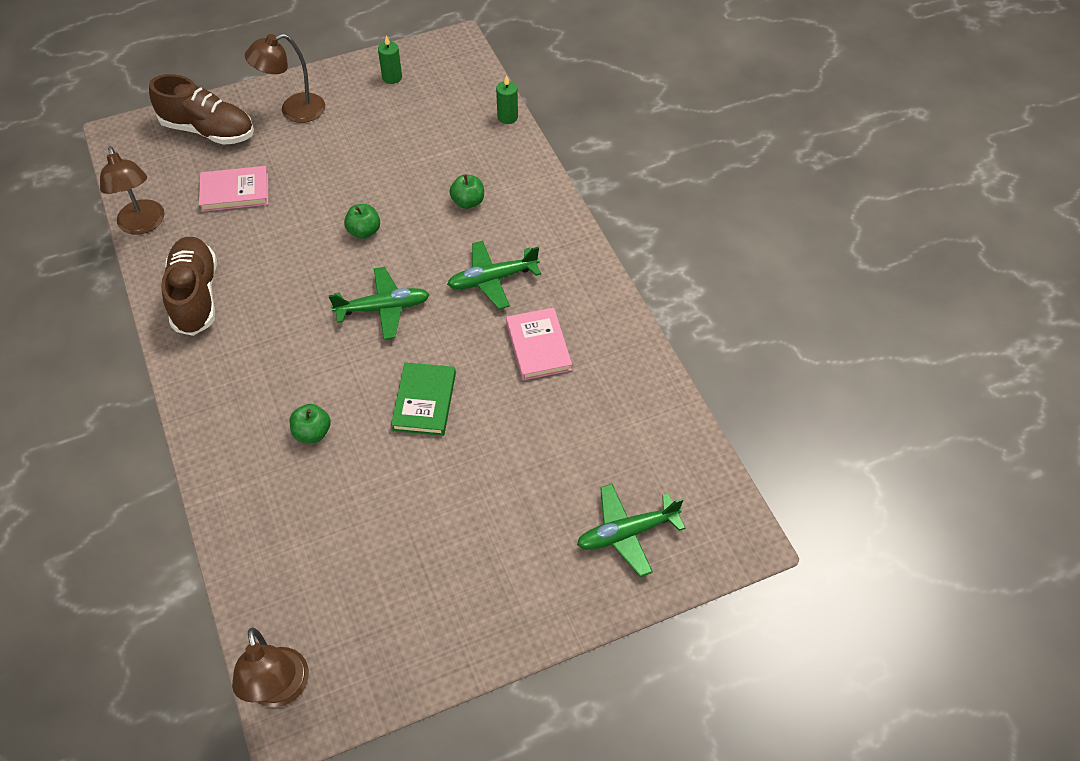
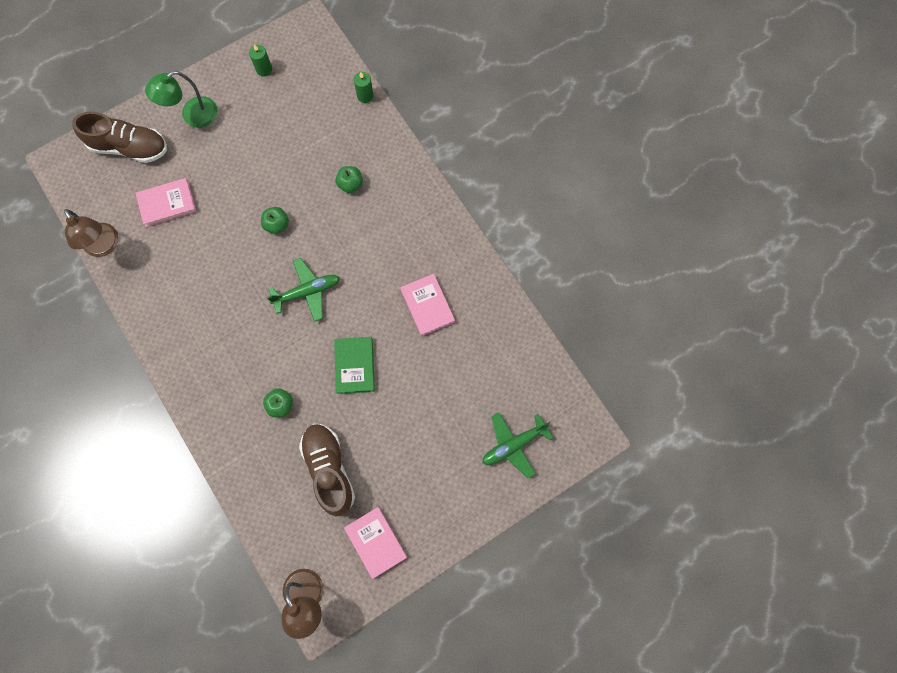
camera: 10 degrees left, 20 degrees up
brown shoe [161,237,217,336] -> brown shoe moved to [299,424,355,516]
brown lamp [245,34,325,123] -> green lamp [145,71,217,128]
green plane [447,241,541,309] -> none
none -> pink book [344,507,407,579]

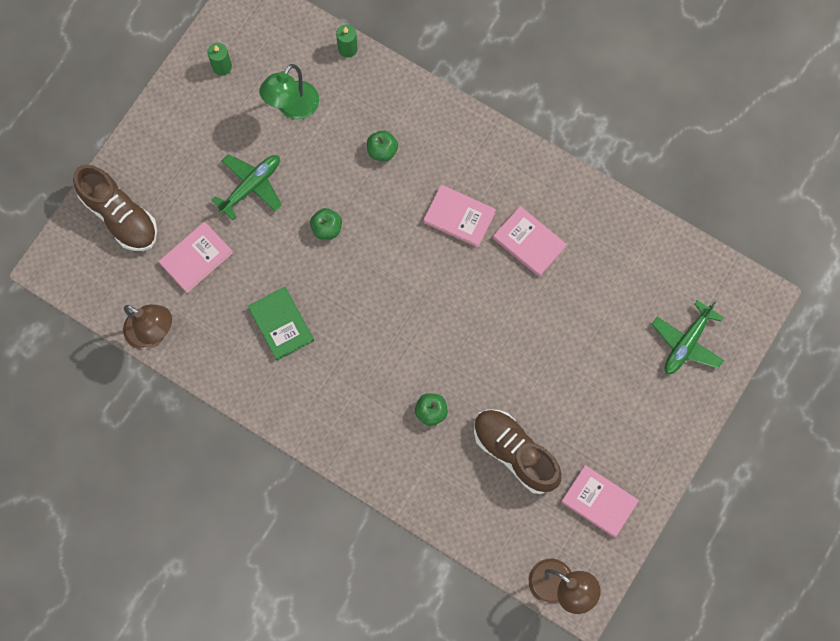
camera: 25 degrees left, 0 degrees up
brown shoe [72,112,167,163] -> brown shoe turned 60 degrees clockwise [73,165,157,251]
green lamp [145,71,217,128] -> green lamp moved to [259,64,319,120]
green plane [267,258,340,322] -> green plane moved to [211,154,282,220]
green book [334,337,375,394] -> green book moved to [248,287,314,361]
none -> pink book [423,185,496,248]

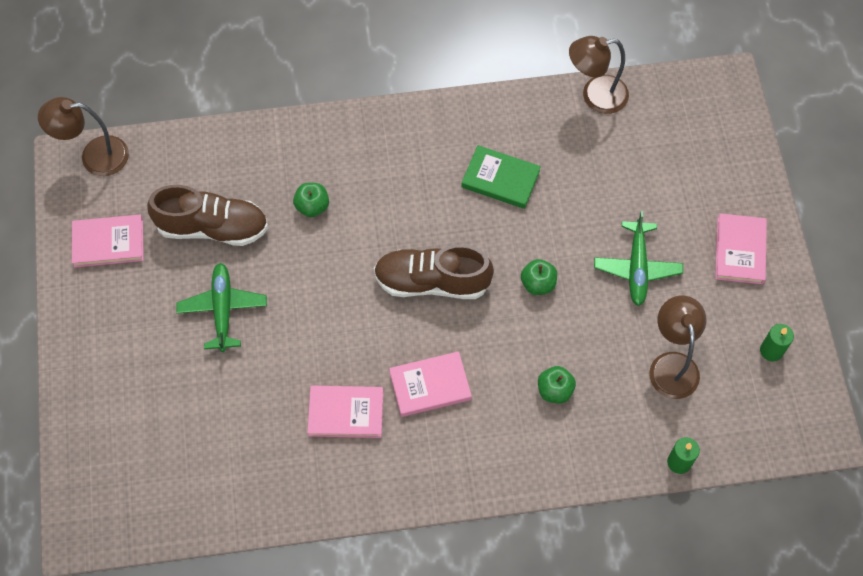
camera: 140 degrees right, 10 degrees down
brown shoe [73,165,157,251] -> brown shoe moved to [374,245,494,299]
pink book [159,222,233,293] -> pink book moved to [715,213,767,284]
green lamp [259,64,319,120] -> brown lamp [649,296,706,399]
green plane [652,300,724,374] -> green plane moved to [176,263,267,352]

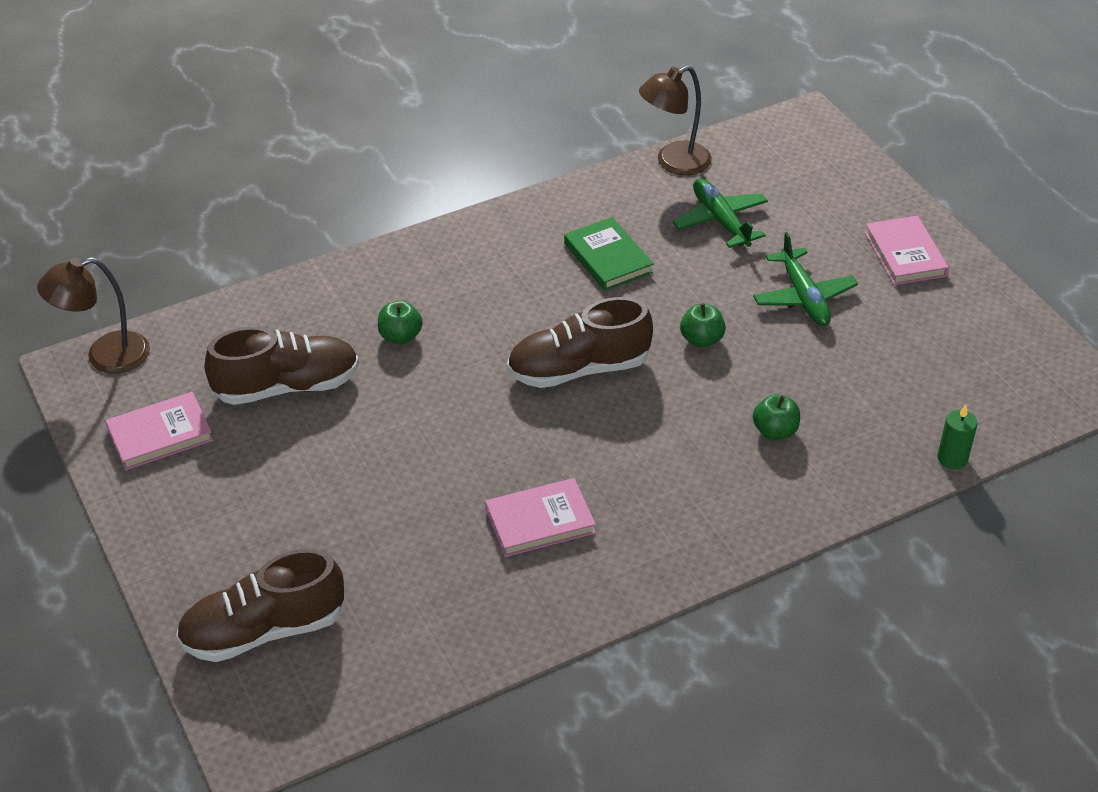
camera: 20 degrees left, 20 degrees down
green plane [176,263,267,352] -> green plane moved to [672,178,768,248]
pink book [389,351,472,417] -> none
green book [461,145,541,209] -> green book turned 60 degrees clockwise [564,217,654,291]
brown lamp [649,296,706,399] -> none
green candle [760,324,794,362] -> none
none -> brown shoe [176,549,344,662]

